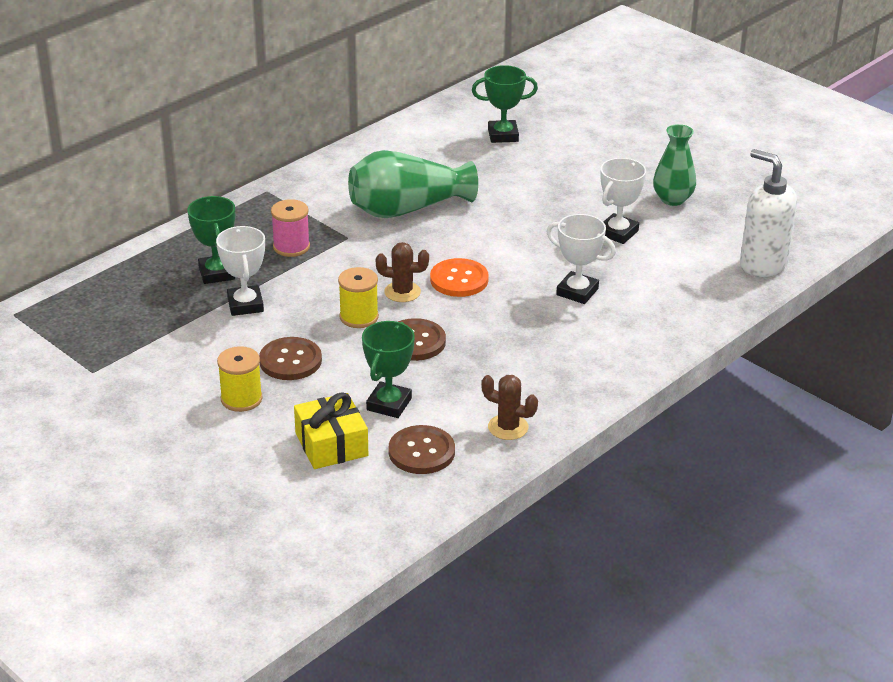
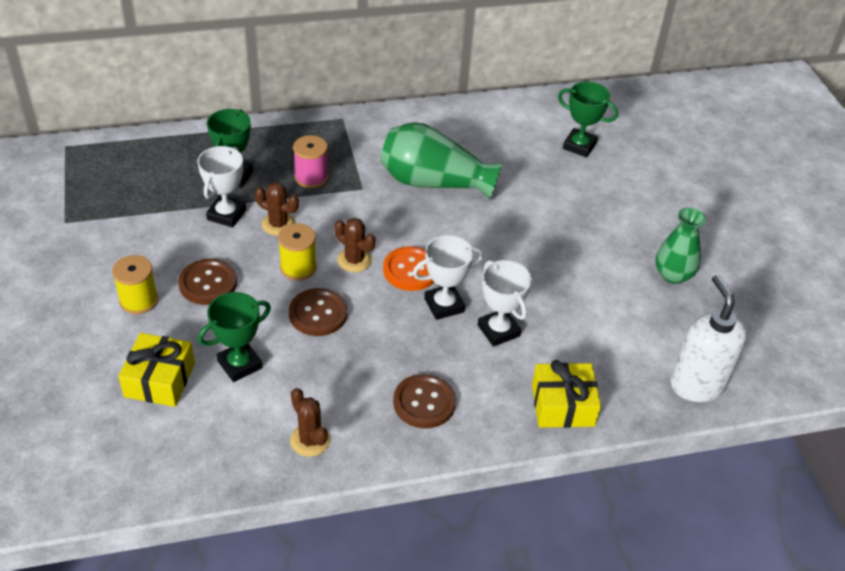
camera: 30 degrees right, 10 degrees up
brown button [389,425,455,474] -> brown button moved to [393,374,456,428]
white trophy [600,158,646,244] -> white trophy moved to [413,235,483,320]
none -> brown cactus [255,182,299,236]
none -> yellow gift [532,360,601,428]

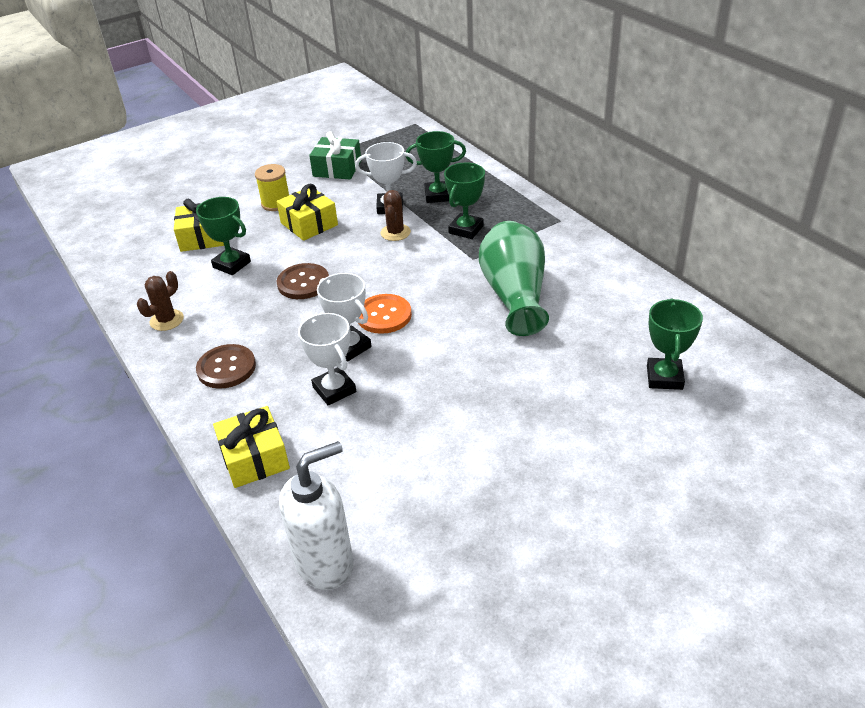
camera: 75 degrees right, 5 degrees down
brown button [178,259,237,305] -> yellow gift [277,184,338,241]
yellow spool [278,223,317,281] -> none
pink spool [293,135,328,188] -> green trophy [444,163,485,239]
brown cactus [334,218,376,272] -> none
white trophy [478,260,532,347] -> white trophy turned 75 degrees counterclockwise [298,313,356,405]
green vase [656,208,706,284] -> none
none -> green gift [309,131,362,179]

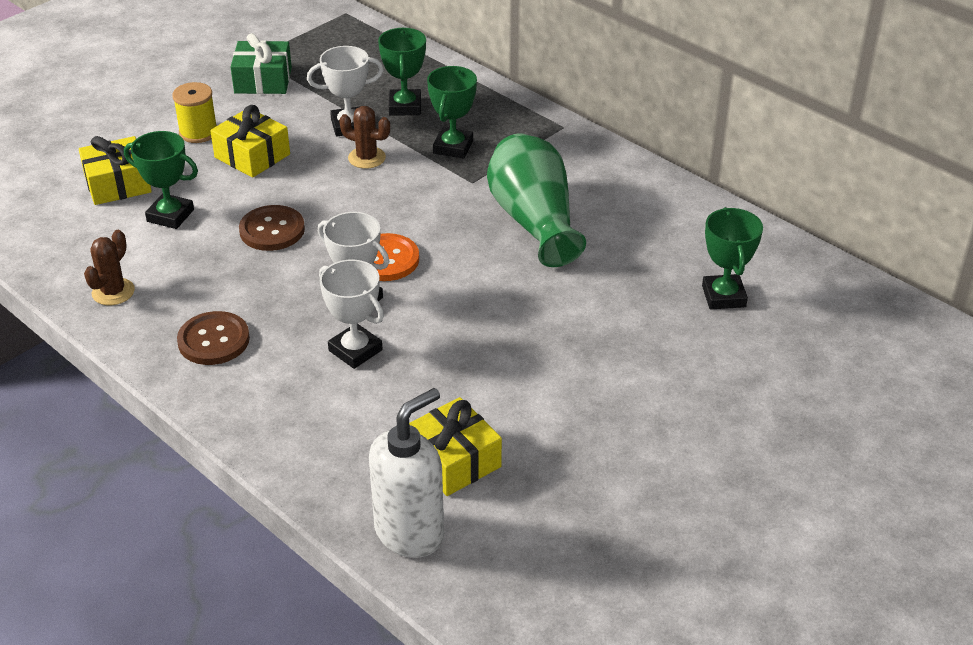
camera: 15 degrees left, 0 degrees up
yellow gift [213,406,290,488] -> yellow gift moved to [409,397,502,496]
brown cactus [381,190,411,241] -> brown cactus turned 60 degrees counterclockwise [339,106,390,169]
green trophy [405,131,466,203] -> green trophy turned 75 degrees counterclockwise [378,28,426,116]

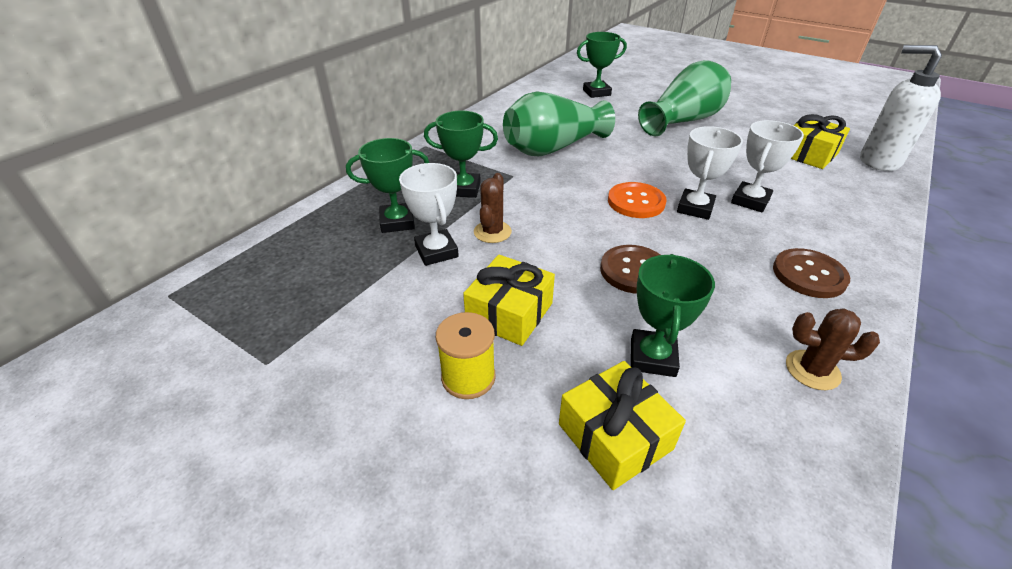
camera: 100 degrees left, 0 degrees up
green gift [231,33,292,94] -> none
none -> green vase [638,60,731,136]

